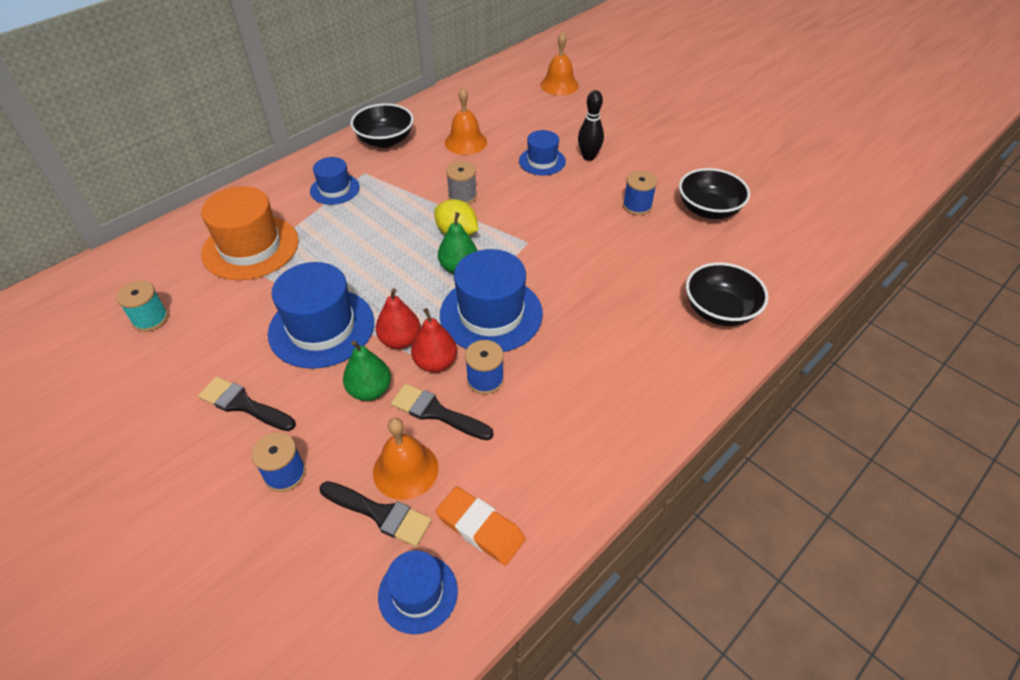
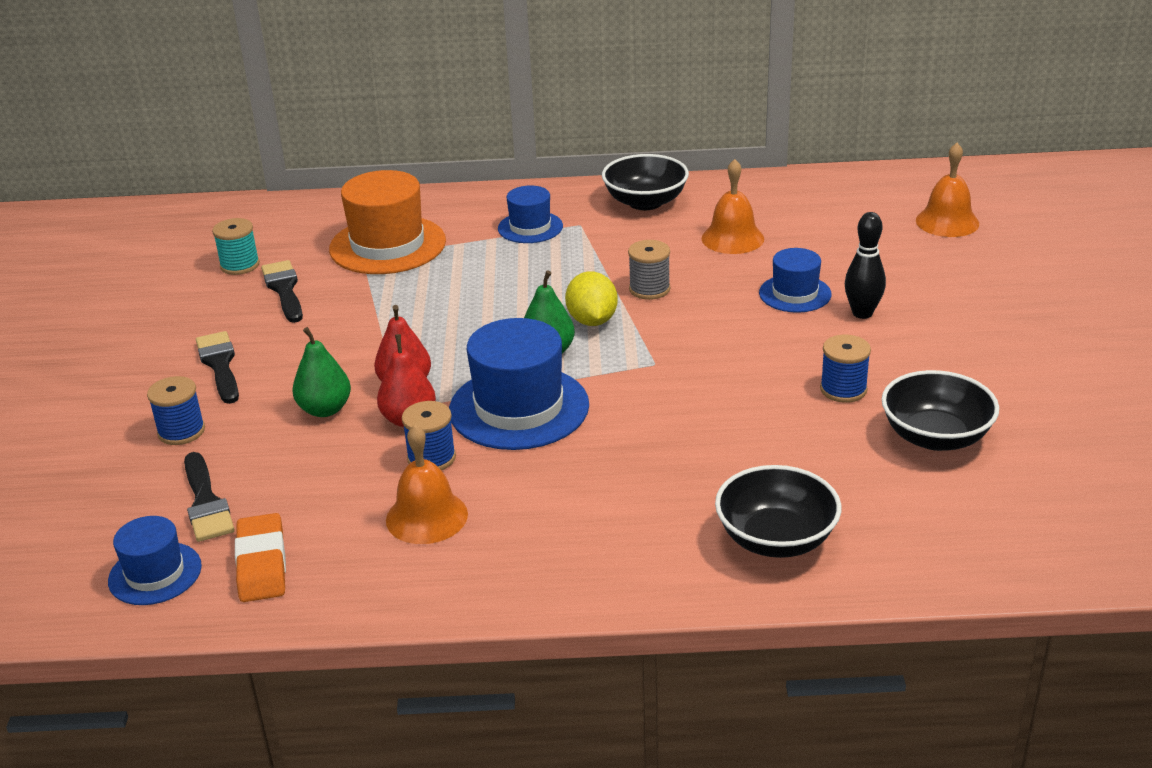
camera: 45 degrees right, 15 degrees down
blue hat [268,262,374,369] -> none
orange bell [373,418,438,500] -> orange bell moved to [386,425,468,544]
black brush [391,384,494,440] -> black brush moved to [261,260,303,323]

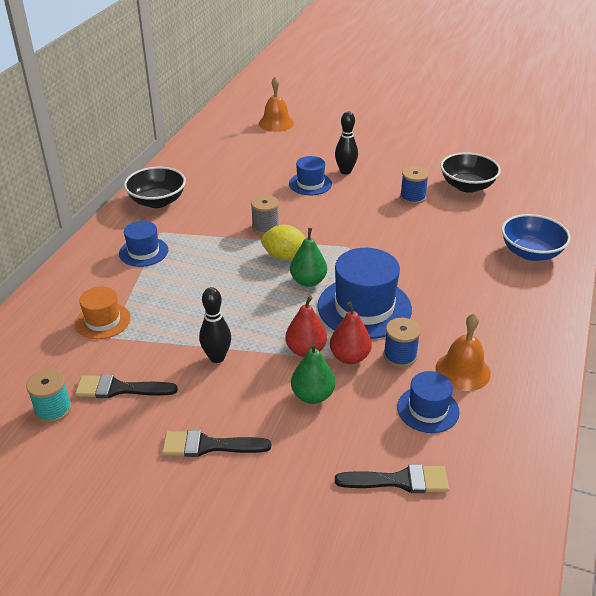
camera: 70 degrees left, 5 degrees up
blue hat [108,516,202,605] -> blue hat moved to [397,371,460,433]
blue spool [147,376,205,445] -> none
orange eraser [235,513,286,602] -> none
orange hat [329,170,446,274] -> orange hat [75,287,131,339], size x0.57
orange bell [702,159,764,254] -> none
black bowl [715,465,841,558] -> blue bowl [502,214,571,261]
none -> black bowling pin [199,287,231,363]

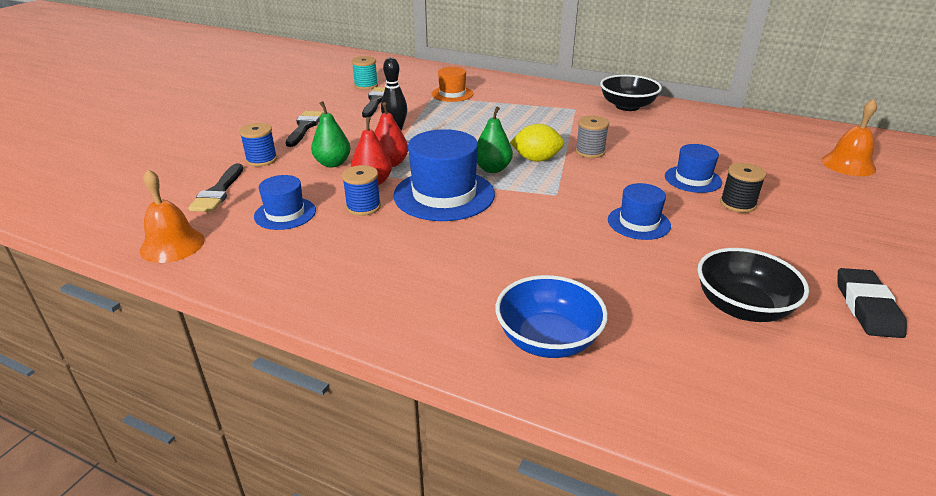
camera: 95 degrees right, 5 degrees down
blue hat [119,221,168,267] -> blue hat moved to [608,183,671,240]
yellow lemon [261,225,305,260] -> yellow lemon turned 75 degrees clockwise [510,124,564,162]
black bowling pin [335,111,358,174] -> black spool [720,163,766,213]
blue spool [400,166,429,204] -> blue spool moved to [239,123,277,167]
orange bell [435,313,491,391] -> orange bell moved to [140,169,205,263]
none -> black eraser [837,268,907,338]

